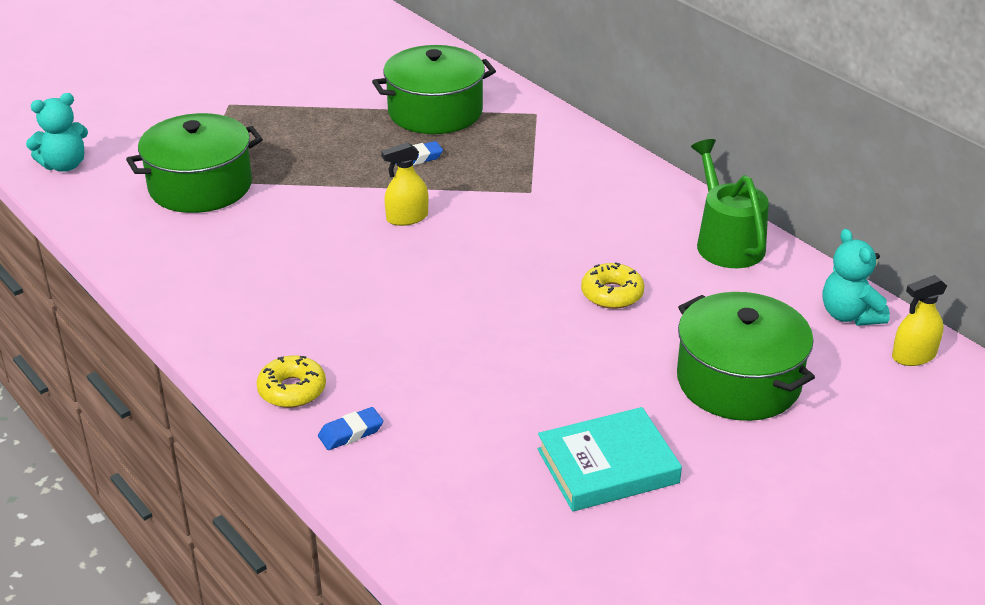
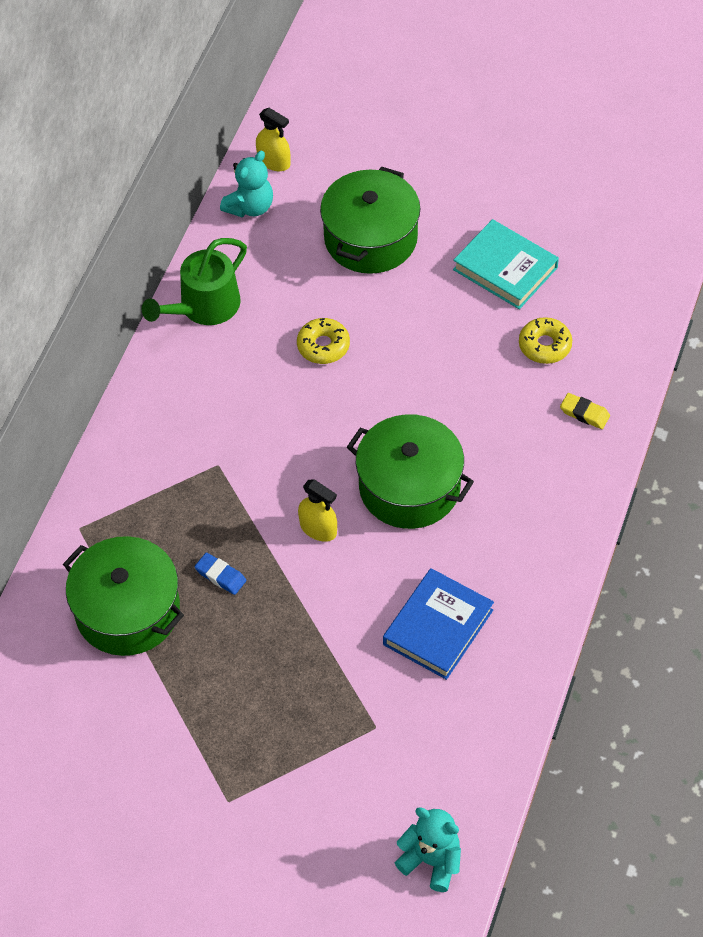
camera: 120 degrees left, 20 degrees up
green pot [126,113,263,213] -> green pot moved to [347,414,474,529]
yellow donut [256,356,326,408] -> yellow donut moved to [519,317,572,364]
blue eraser [318,407,383,450] -> yellow eraser [560,393,610,429]
none -> blue book [383,568,494,680]

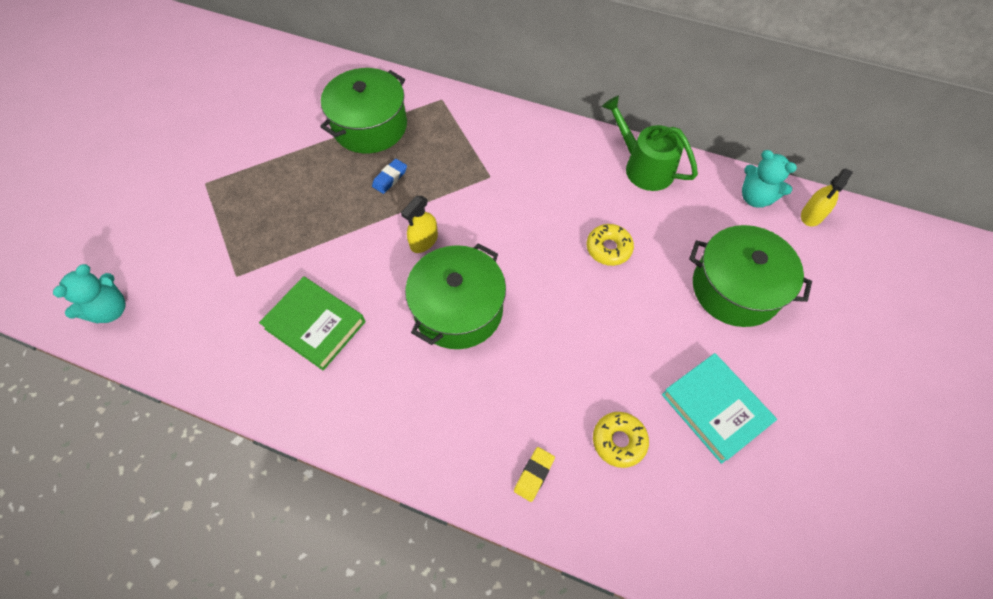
camera: 90 degrees right, 5 degrees up
blue book [383,568,494,680] -> green book [259,276,366,371]
turquoise book [453,219,559,309] -> turquoise book turned 75 degrees counterclockwise [662,353,777,464]

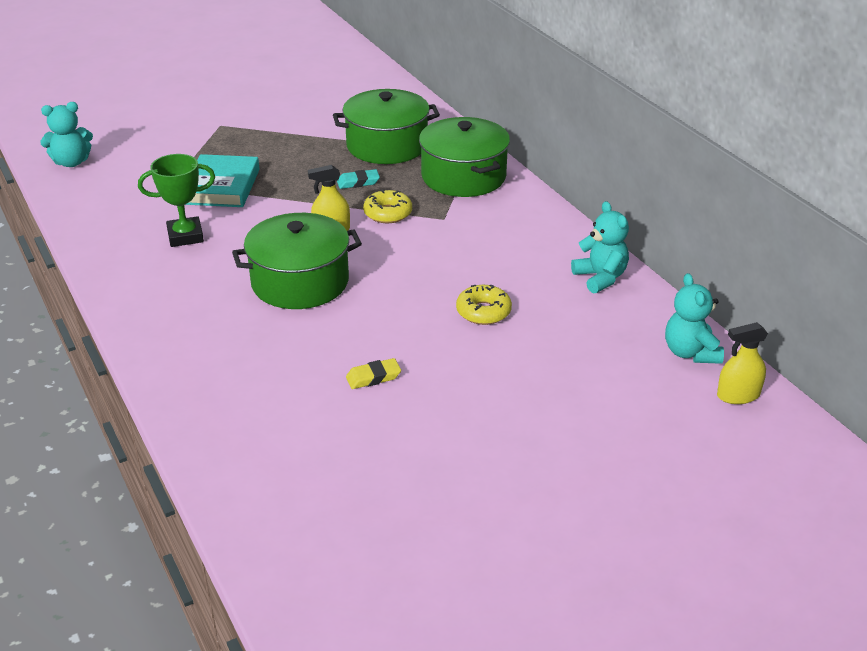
camera: 40 degrees right, 25 degrees down
green book [259,276,366,371] -> green trophy [138,154,215,247]
blue eraser [372,159,407,194] -> turquoise eraser [337,169,380,189]
yellow eraser [514,447,555,502] -> yellow eraser moved to [346,358,401,389]
yellow donut [593,412,649,468] -> yellow donut moved to [363,190,412,223]
green watering can [602,96,698,191] -> turquoise teddy bear [571,201,629,294]
turquoise book [662,353,777,464] -> turquoise book moved to [185,154,259,207]
green pot [689,225,812,327] -> green pot moved to [419,117,510,197]

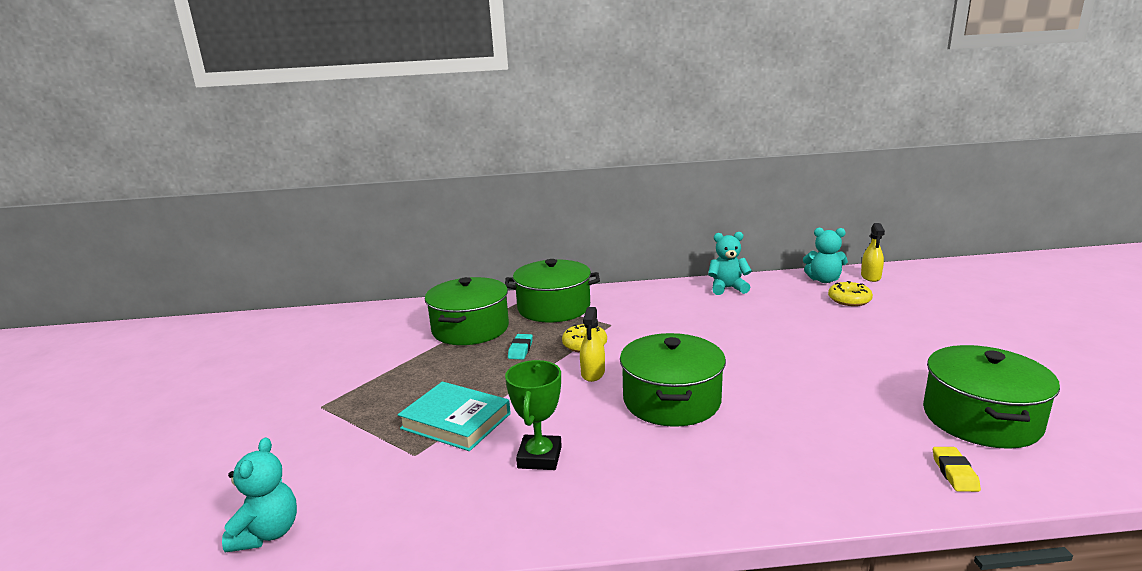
camera: 65 degrees left, 15 degrees down
yellow eraser [346,358,401,389] -> yellow eraser moved to [933,447,981,492]
yellow donut [456,285,512,325] -> yellow donut moved to [828,281,873,306]
none -> green pot [923,345,1060,449]

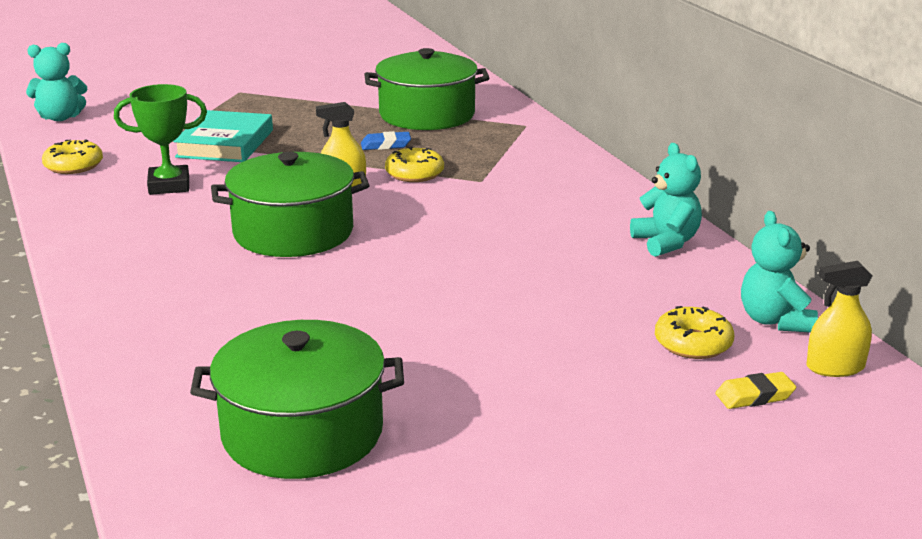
camera: 70 degrees right, 5 degrees up
green pot [505,259,600,323] -> none
turquoise eraser [508,334,533,360] -> blue eraser [361,131,411,150]
yellow eraser [933,447,981,492] -> yellow eraser moved to [715,372,796,409]
none -> yellow donut [42,139,103,174]

